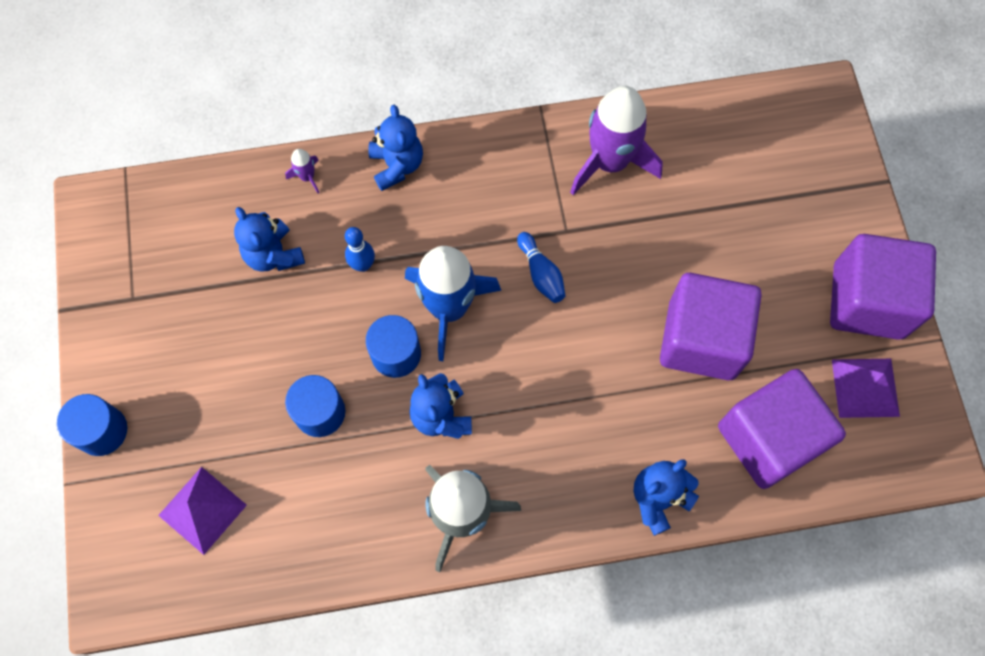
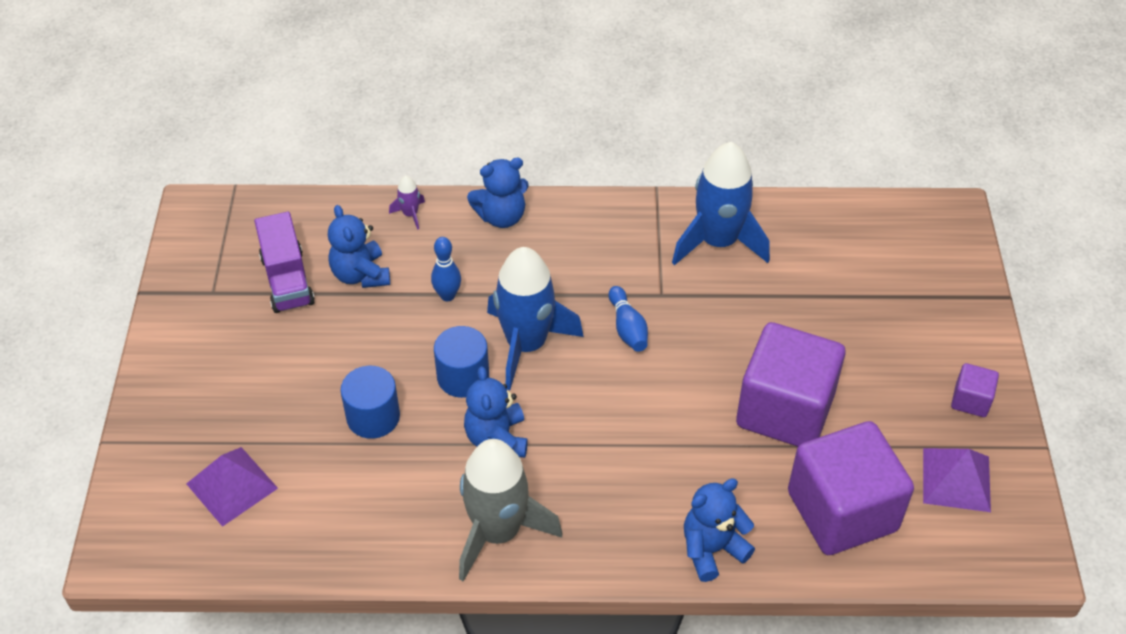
camera: 10 degrees right, 20 degrees down
blue cylinder [57,394,127,456] -> none
blue teddy bear [368,105,423,191] -> blue teddy bear turned 75 degrees clockwise [467,158,529,228]
purple rocket [570,86,663,195] -> blue rocket [672,142,770,265]
purple cube [830,234,936,340] -> purple cube [951,363,999,417], size x0.44
none -> purple truck [254,212,315,313]

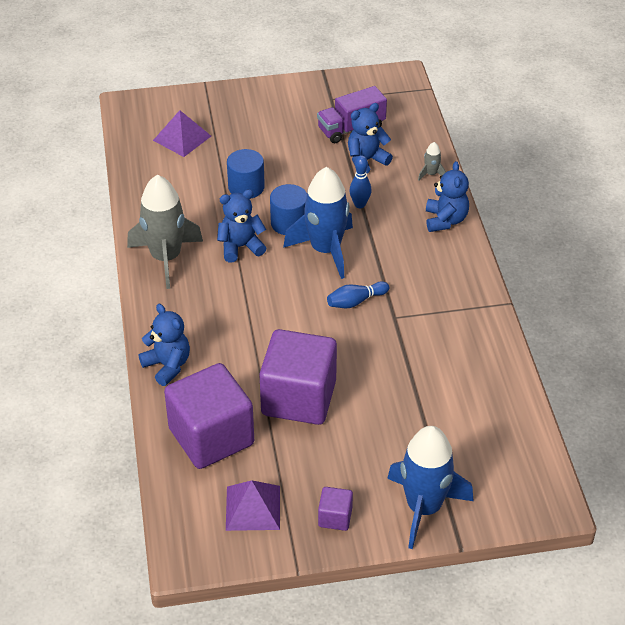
camera: 80 degrees right, 5 degrees down
purple rocket [389,176,425,230] -> grey rocket [418,142,446,181]
blue teddy bear [467,158,529,228] -> blue teddy bear turned 150 degrees counterclockwise [426,161,469,232]
blue rocket [672,142,770,265] -> blue rocket moved to [387,426,473,549]

